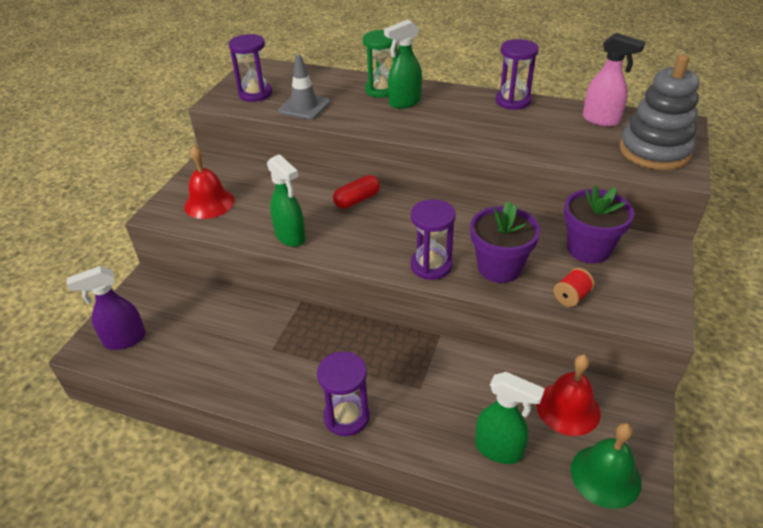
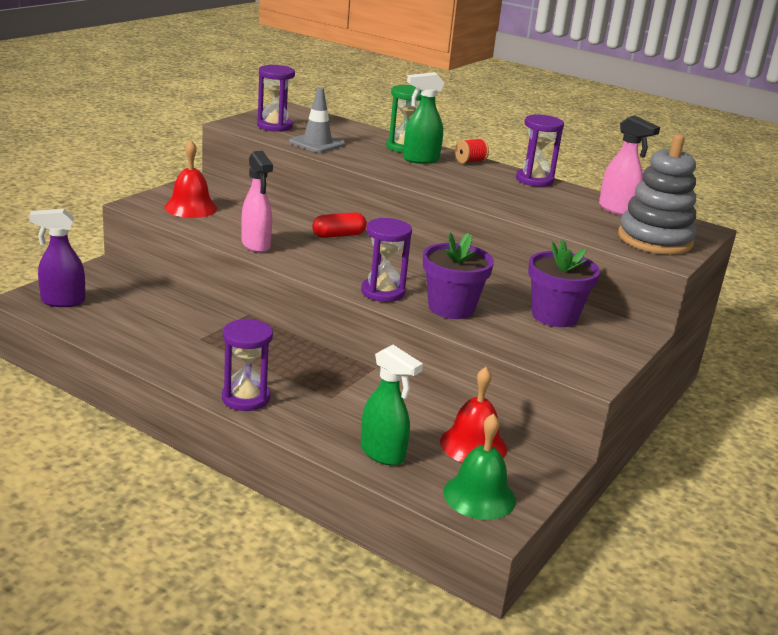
camera: 10 degrees right, 15 degrees down
green spray bottle [267,154,306,247] -> pink spray bottle [241,151,273,253]
red spool [553,268,595,307] -> red spool moved to [455,138,489,163]

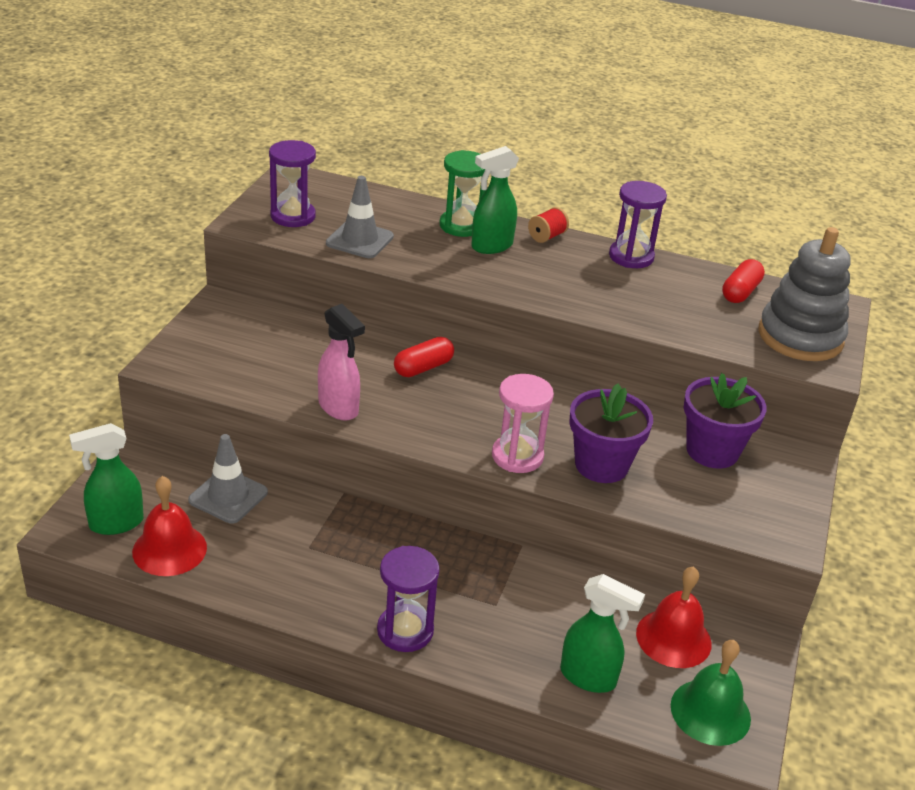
camera: 15 degrees left, 10 degrees up
purple spray bottle [29,209,85,307] -> green spray bottle [69,423,144,535]
red bell [165,141,217,218] -> red bell moved to [132,476,207,576]
purple hourglass [361,218,412,302] -> pink hourglass [492,374,554,473]
pink spray bottle [599,116,660,215] -> red capsule [722,259,765,303]
none -> grey traffic cone [188,434,268,524]

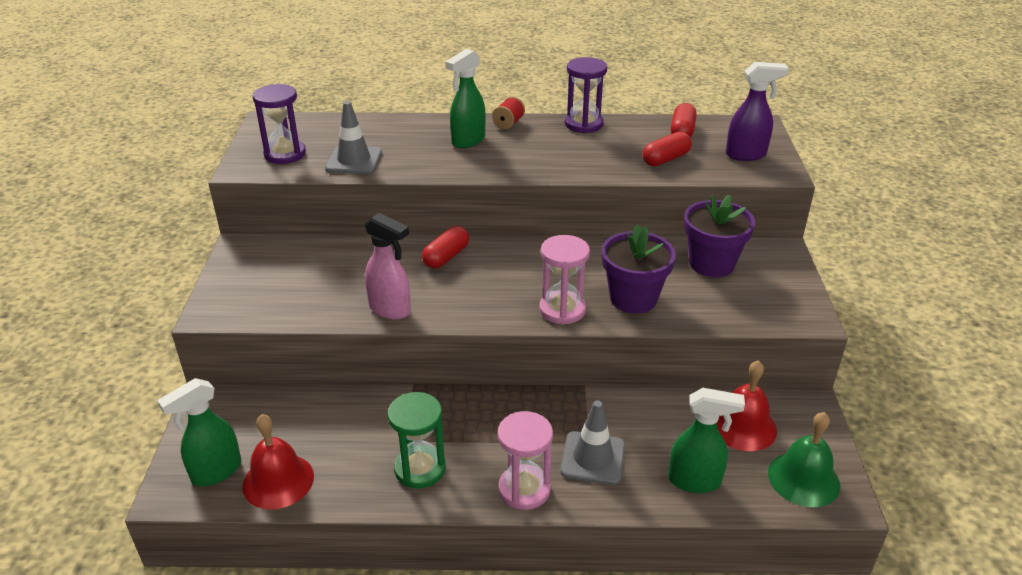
camera: 15 degrees left, 0 degrees up
grey traffic cone [188,434,268,524] -> grey traffic cone moved to [560,400,625,485]
purple hourglass [377,546,440,652] -> pink hourglass [498,411,553,510]
green hourglass [439,150,486,237] -> green hourglass moved to [388,392,446,489]
grey stacking toy [759,227,851,361] -> purple spray bottle [726,62,789,161]
none -> red capsule [643,132,692,166]

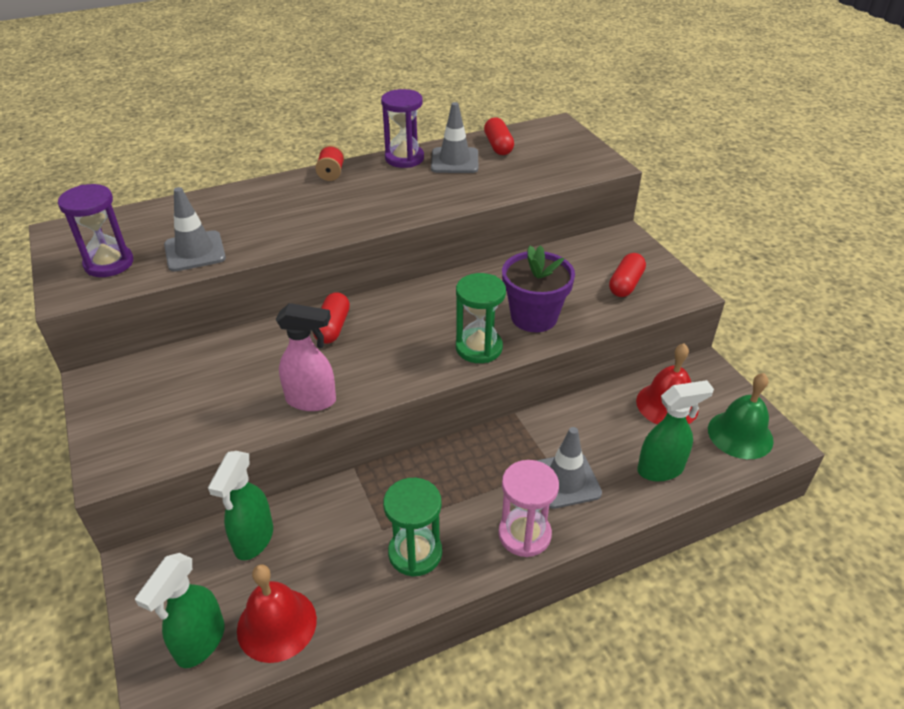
camera: 25 degrees left, 5 degrees up
green spray bottle [445,49,485,148] -> green spray bottle moved to [208,451,273,560]
pink hourglass [539,235,590,325] -> green hourglass [456,273,506,363]
red capsule [643,132,692,166] -> red capsule moved to [609,253,646,297]
purple flower pot [684,194,755,277] -> none
purple spray bottle [726,62,789,161] -> none
none -> grey traffic cone [431,102,478,173]

